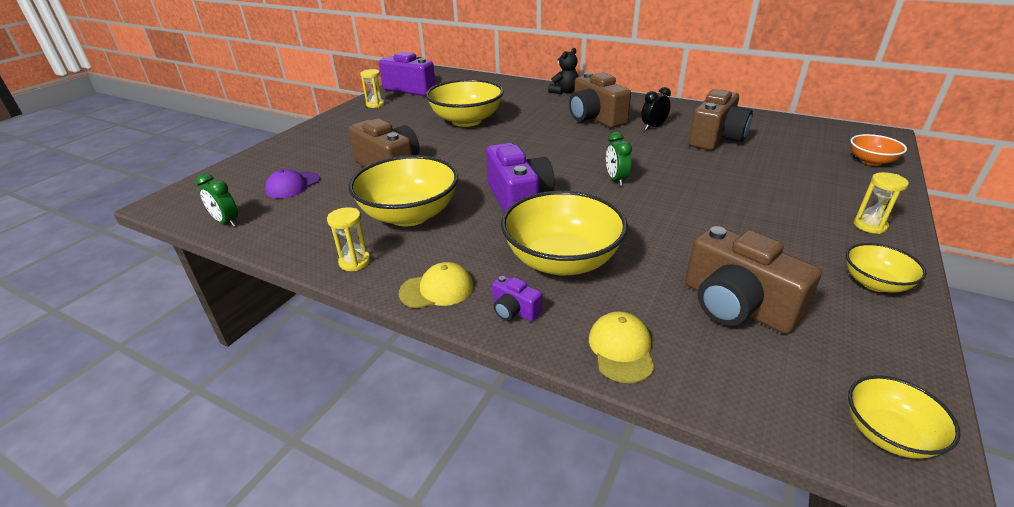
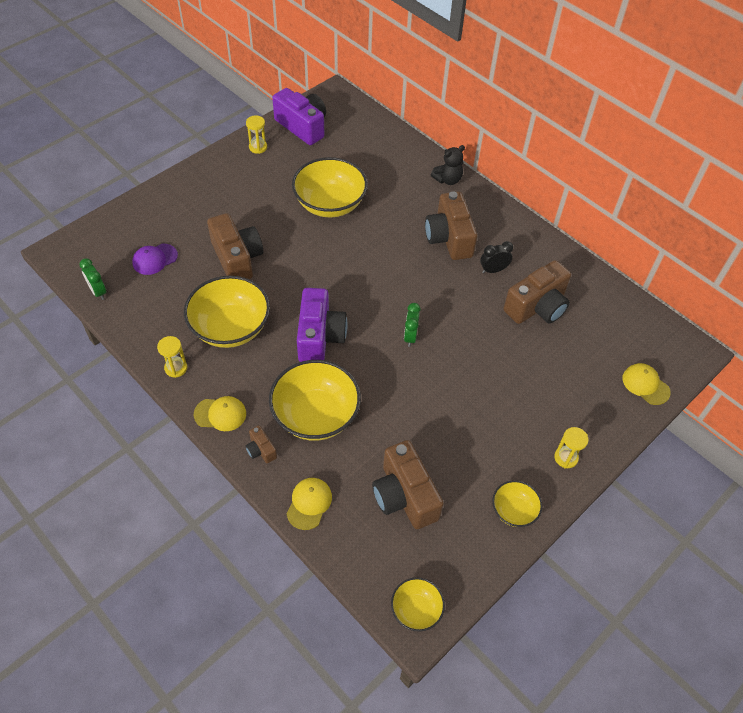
camera: 15 degrees right, 20 degrees up
purple camera [492,275,542,322] -> brown camera [245,425,277,463]
orange bowl [851,134,907,166] -> yellow cap [622,363,671,405]

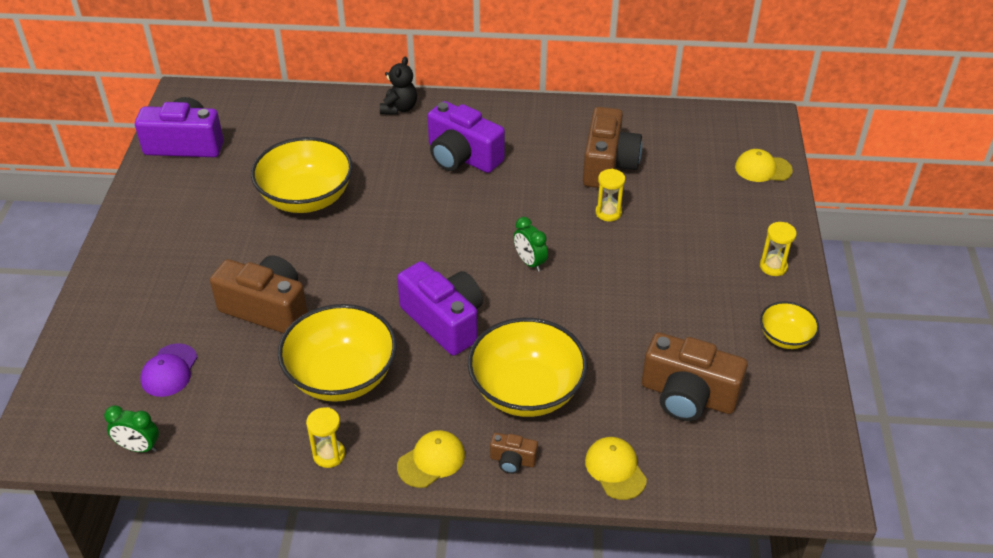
camera: 40 degrees left, 10 degrees down
yellow hourglass [246,115,267,154] -> yellow hourglass moved to [595,169,625,221]
yellow bowl [391,577,445,632] -> none
brown camera [425,191,477,260] -> purple camera [427,101,505,173]
black clock [480,241,513,273] -> none

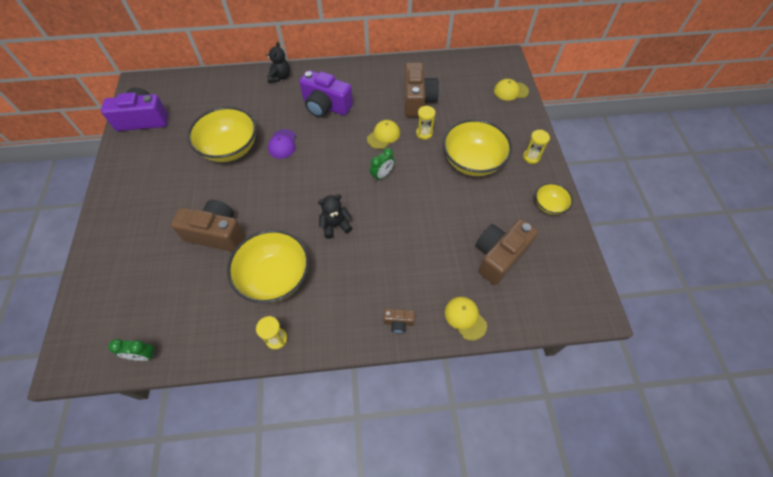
camera: 10 degrees left, 15 degrees up
purple cap [140,343,198,397] -> purple cap moved to [268,129,296,159]
purple camera [397,261,483,356] -> black teddy bear [318,194,352,239]
yellow cap [397,430,465,488] -> yellow cap moved to [367,120,400,149]
yellow bowl [468,318,588,417] -> yellow bowl moved to [443,119,512,176]
green clock [514,217,548,272] -> green clock turned 90 degrees counterclockwise [370,148,395,181]
brown camera [642,332,748,421] -> brown camera turned 120 degrees clockwise [476,219,538,285]

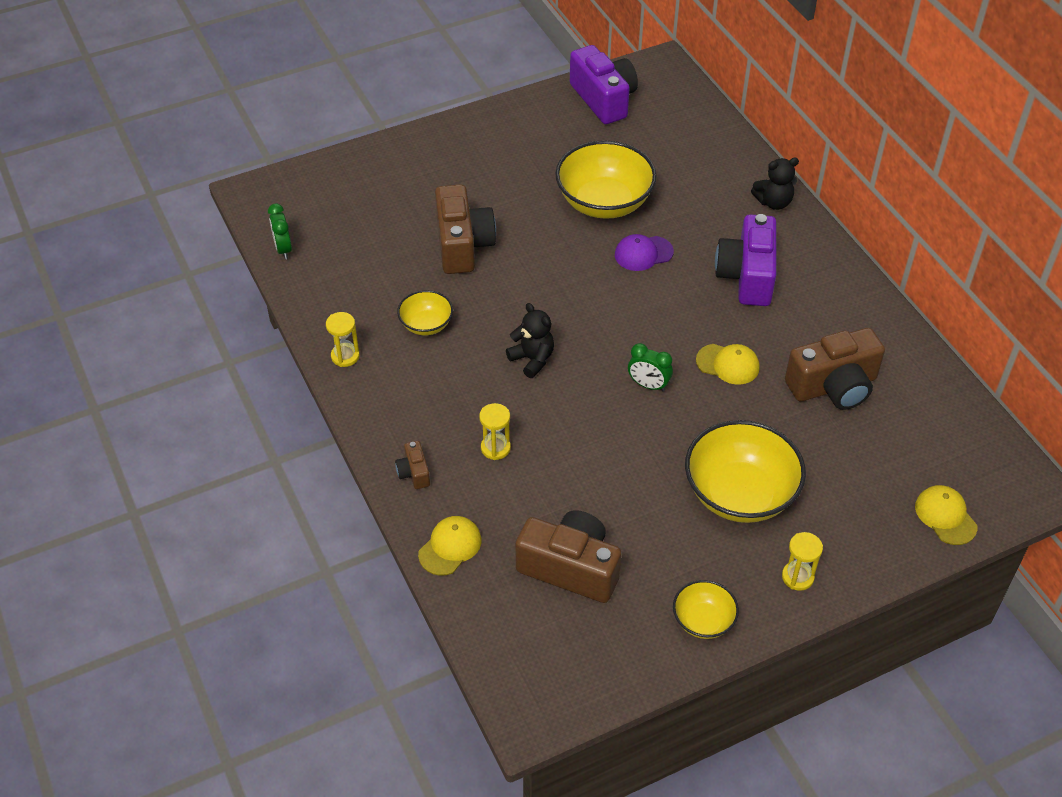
camera: 70 degrees right, 10 degrees down
yellow bowl [227,230,309,303] -> yellow bowl [397,290,453,335], size x0.52
yellow hourglass [416,106,435,140] -> yellow hourglass moved to [479,403,511,460]

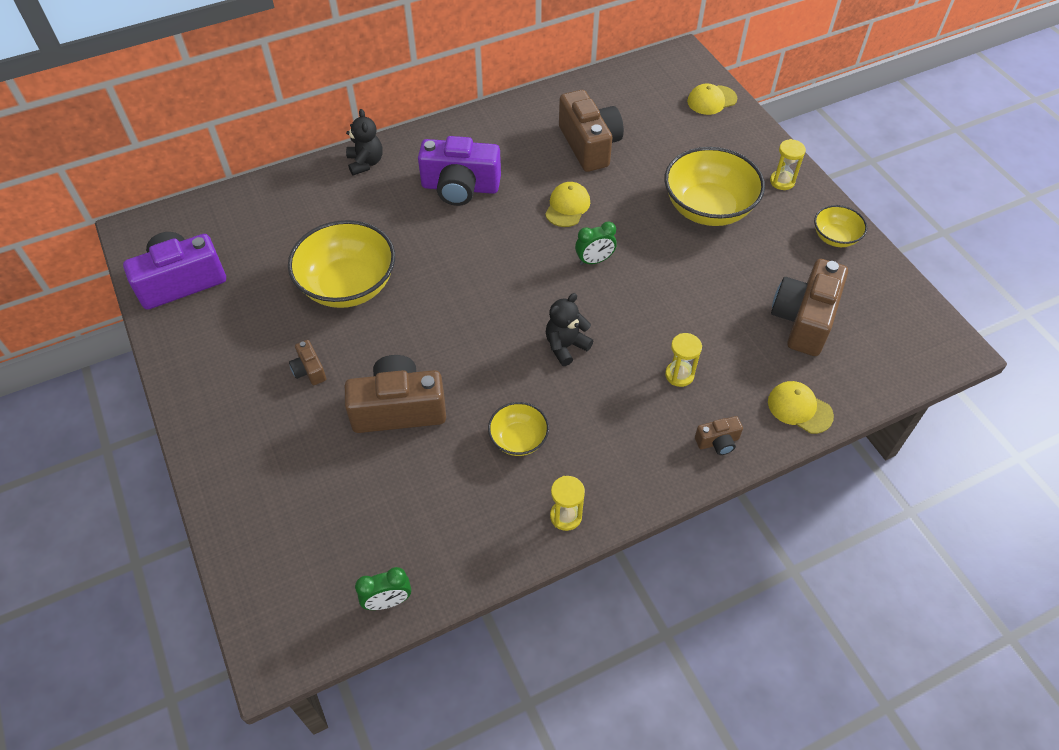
camera: 90 degrees left, 5 degrees up
purple cap [615,234,674,271] -> none
green clock [628,343,673,391] -> green clock turned 45 degrees clockwise [575,222,617,265]
none -> brown camera [289,340,326,385]

